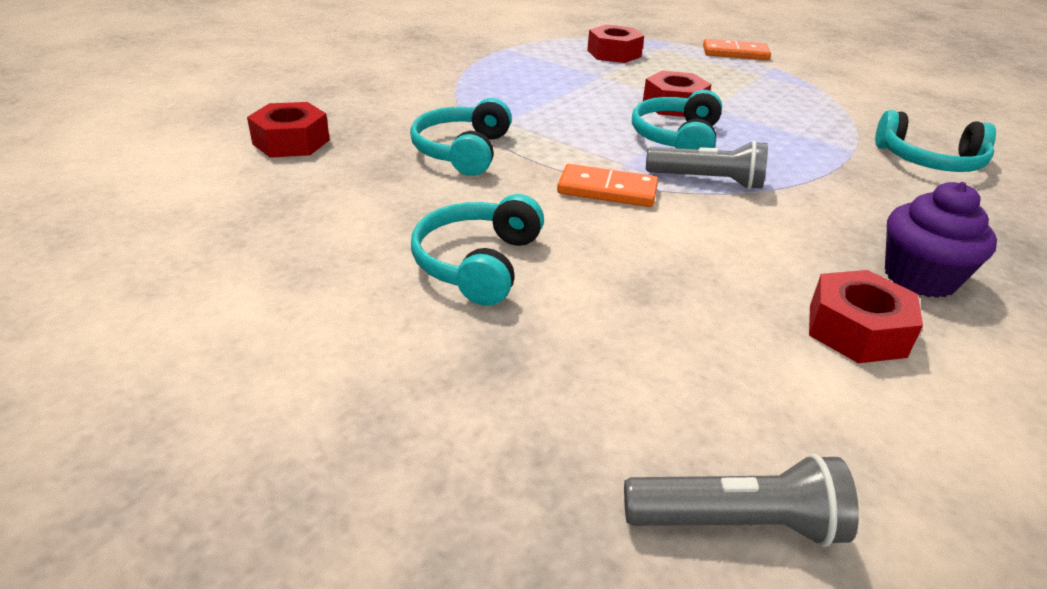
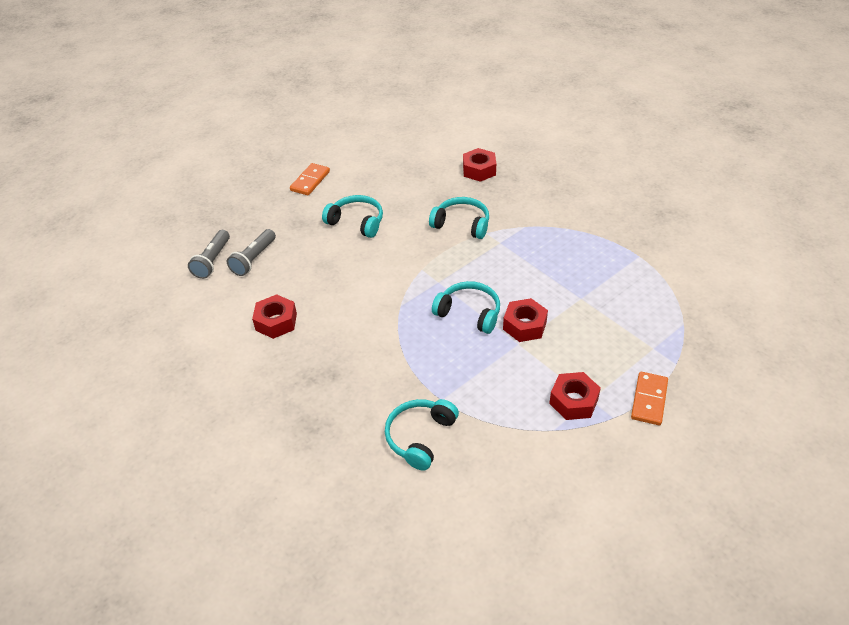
camera: 105 degrees right, 10 degrees up
orange domino [557,164,658,207] -> orange domino moved to [290,163,330,195]
red nut [587,24,644,63] -> red nut moved to [549,372,601,420]
grey flashlight [646,140,768,190] -> grey flashlight moved to [227,229,276,276]
purple cupcake [885,182,997,298] -> none

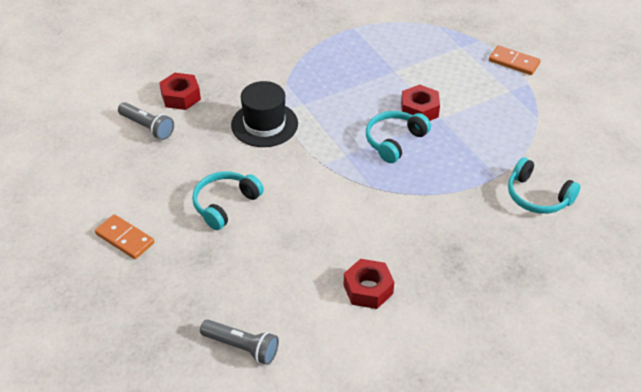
camera: 80 degrees left, 0 degrees up
grey flashlight [227,229,276,276] -> grey flashlight moved to [118,102,174,140]
turquoise headphones [429,197,489,239] -> black hat [231,81,298,147]
red nut [549,372,601,420] -> none

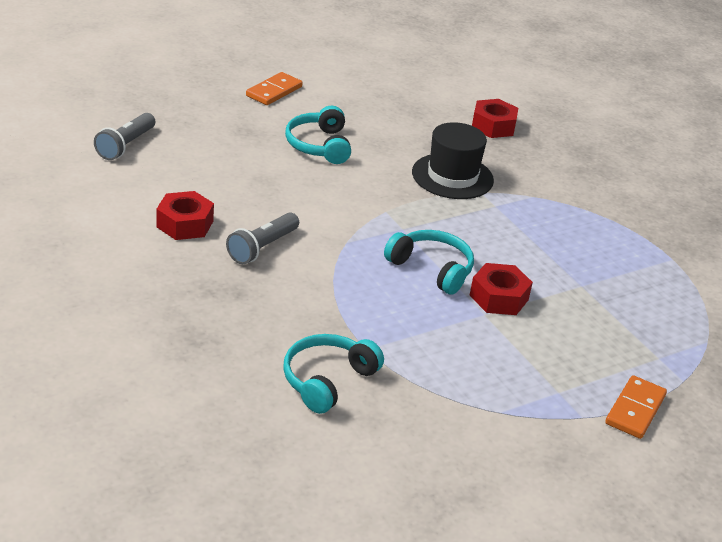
camera: 85 degrees right, 10 degrees down
grey flashlight [118,102,174,140] -> grey flashlight moved to [226,212,299,264]
turquoise headphones [192,171,264,230] -> turquoise headphones turned 135 degrees counterclockwise [285,106,351,164]

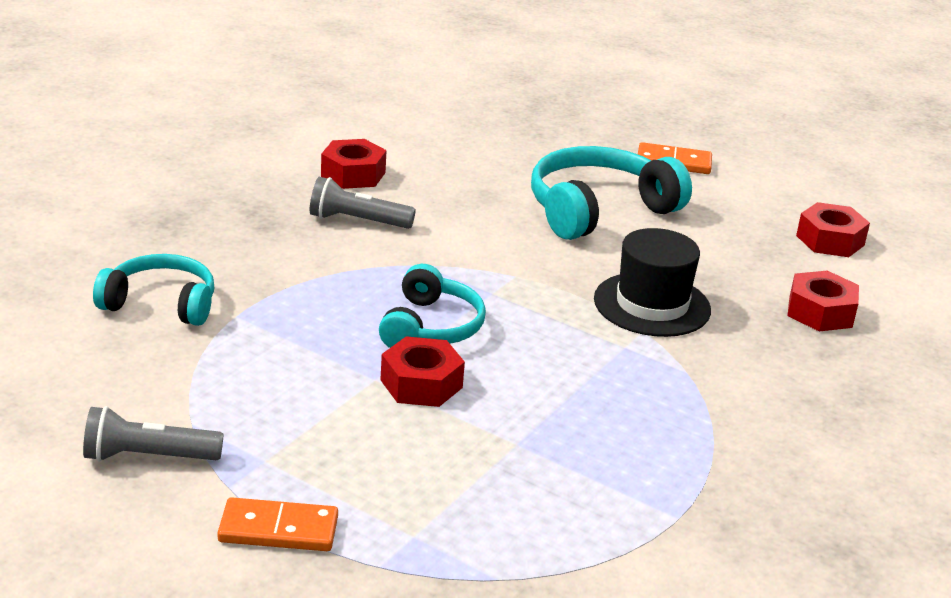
camera: 65 degrees right, 5 degrees down
grey flashlight [94,113,155,160] -> grey flashlight moved to [83,406,224,462]
turquoise headphones [285,106,351,164] -> turquoise headphones [531,146,692,240], size x1.55
none -> red nut [796,202,870,257]

